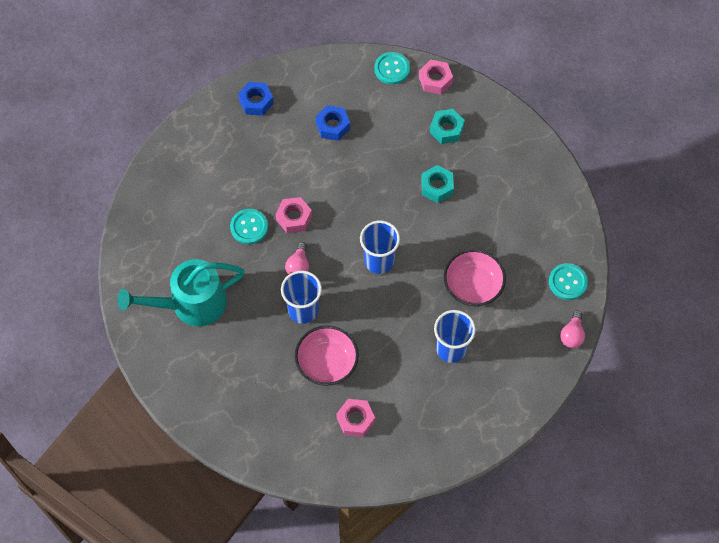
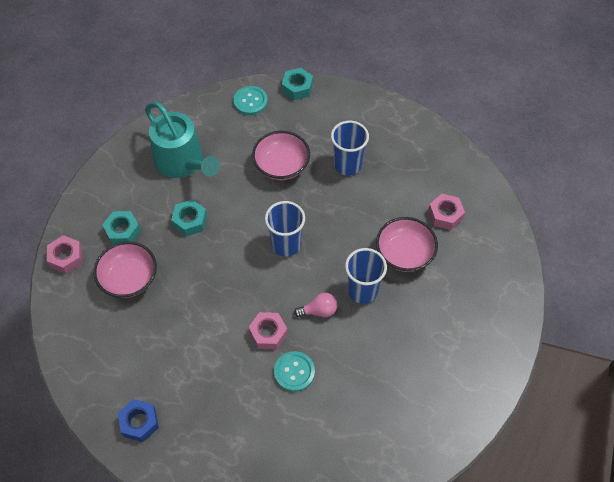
camera: 110 degrees left, 5 degrees down
turquoise watering can [117,259,245,326] -> turquoise watering can moved to [145,102,220,178]
blue nut [316,105,350,141] -> none
turquoise button [374,52,410,84] -> none
pink light bulb [560,310,585,348] -> turquoise nut [282,68,313,100]
none -> pink bowl [93,241,157,298]

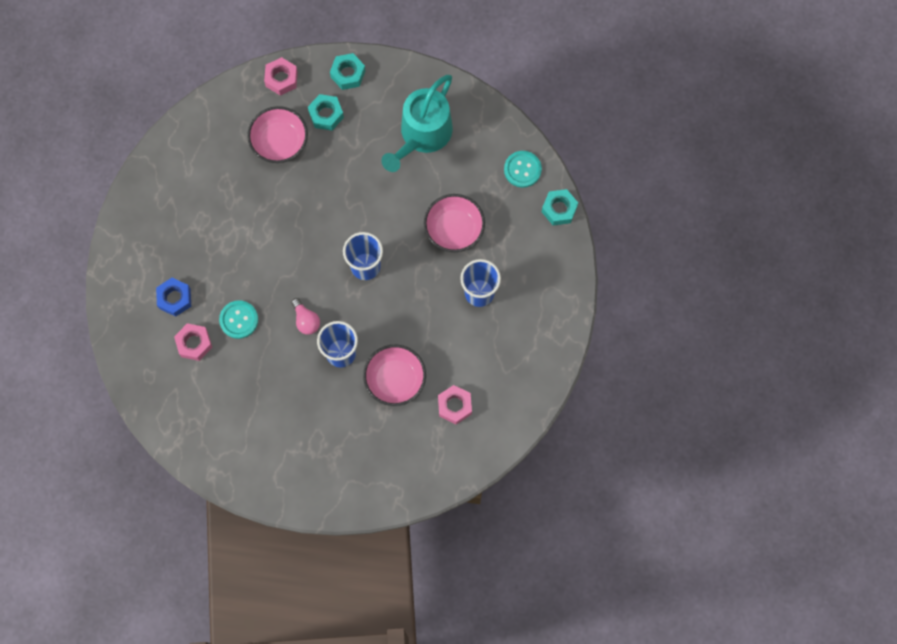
camera: 70 degrees right, 15 degrees up
blue nut [118,399,159,442] -> blue nut moved to [156,278,191,317]
turquoise nut [171,199,207,237] -> turquoise nut moved to [330,53,365,90]
pink nut [248,312,288,350] -> pink nut moved to [174,323,212,361]

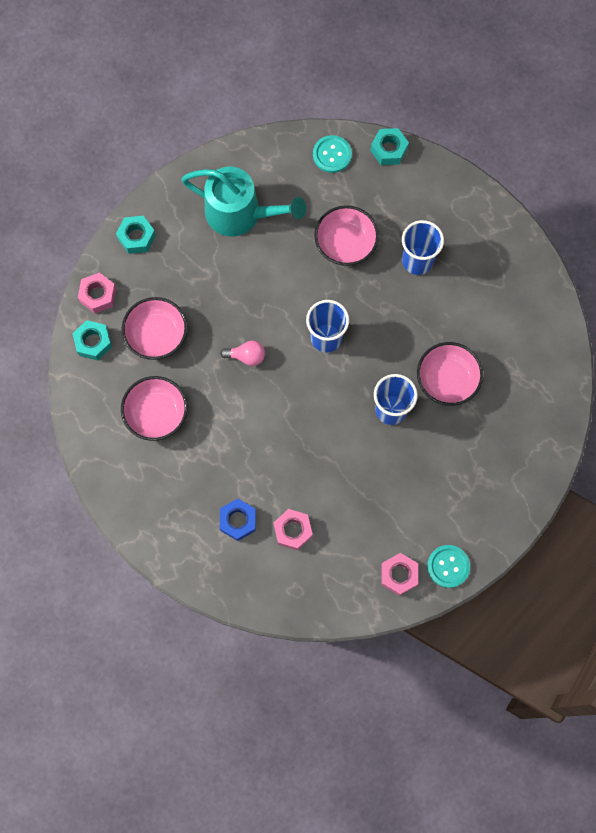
camera: 55 degrees left, 0 degrees up
turquoise button [219,300,258,339] -> turquoise button moved to [427,545,470,588]
pink light bulb [292,298,320,335] -> pink light bulb moved to [220,341,265,366]
turquoise nut [308,94,344,131] -> turquoise nut moved to [72,320,112,361]
turquoise watering can [381,75,453,172] -> turquoise watering can turned 45 degrees counterclockwise [181,167,306,236]
pink nut [438,385,472,424] -> pink nut moved to [381,553,418,596]
none -> pink bowl [121,376,188,441]

